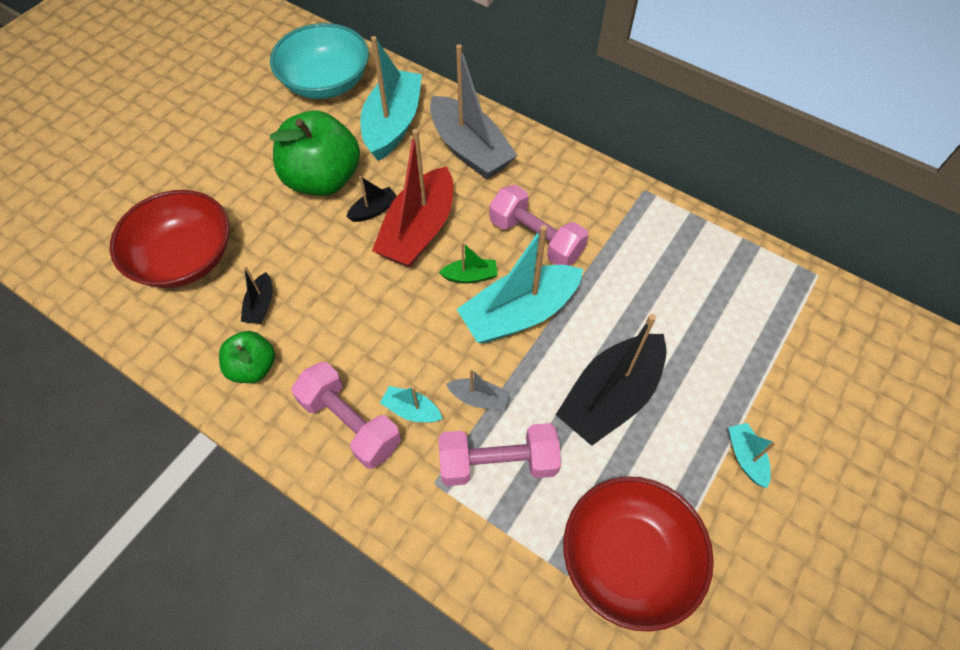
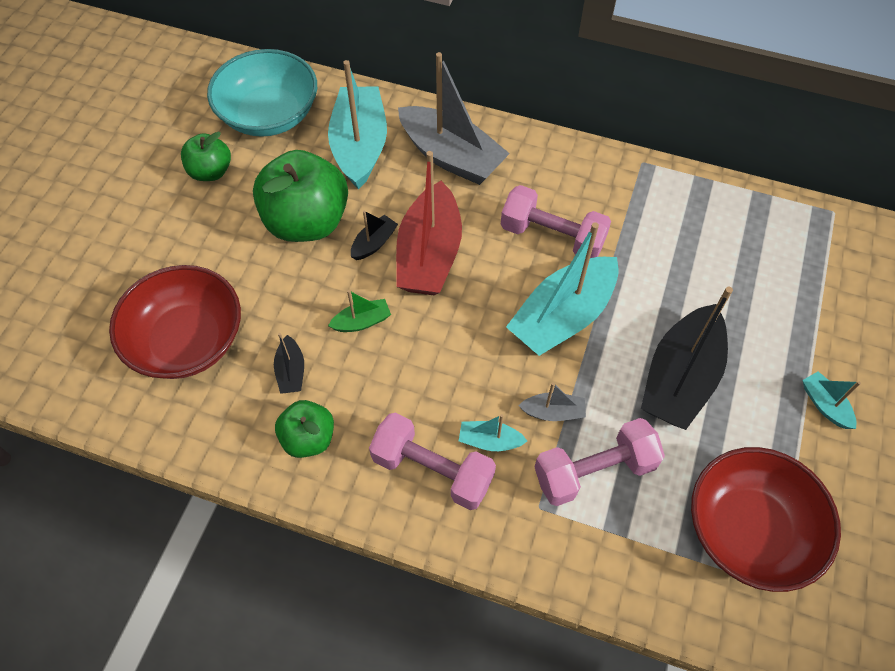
camera: 15 degrees left, 0 degrees up
green boat [439,242,498,283] -> green boat moved to [328,290,391,332]
none -> green apple [181,132,231,181]

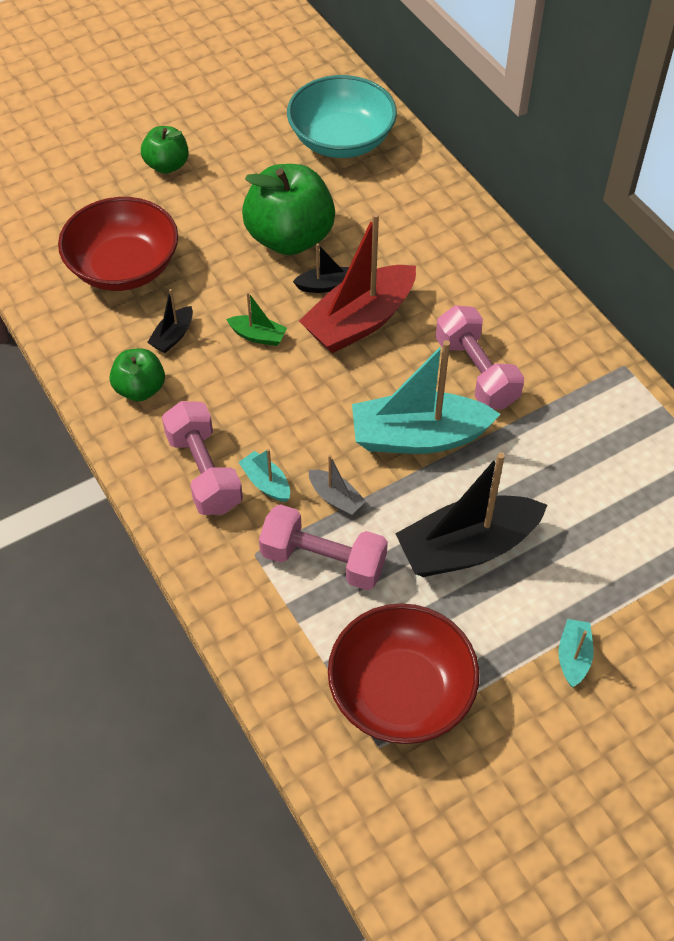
camera: 40 degrees right, 5 degrees down
green apple [181,132,231,181] -> green apple moved to [141,126,189,174]
turquoise boat [328,60,387,190] -> none
grey boat [398,52,510,185] -> none

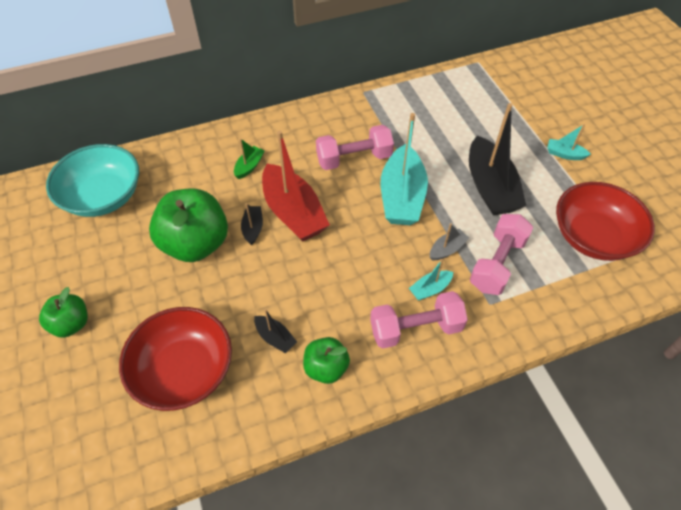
camera: 80 degrees left, 0 degrees up
green boat [226,292,287,346] -> green boat moved to [234,139,265,179]

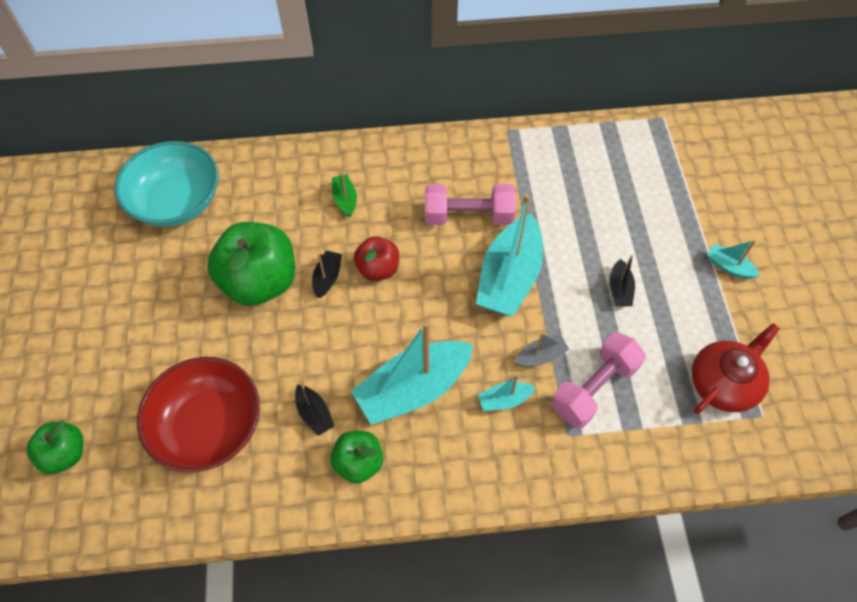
camera: 15 degrees right, 5 degrees up
green apple [39,287,88,338] -> green apple moved to [27,421,83,474]
green boat [234,139,265,179] -> green boat turned 60 degrees counterclockwise [332,172,357,217]
red boat [262,131,330,242] -> red apple [354,236,399,281]
pink dumbbell [370,291,468,349] -> none
black boat [469,103,526,216] -> black boat [609,255,635,307], size x0.45
red bowl [556,182,655,261] -> red teapot [692,323,780,414]
none -> turquoise boat [351,321,473,425]

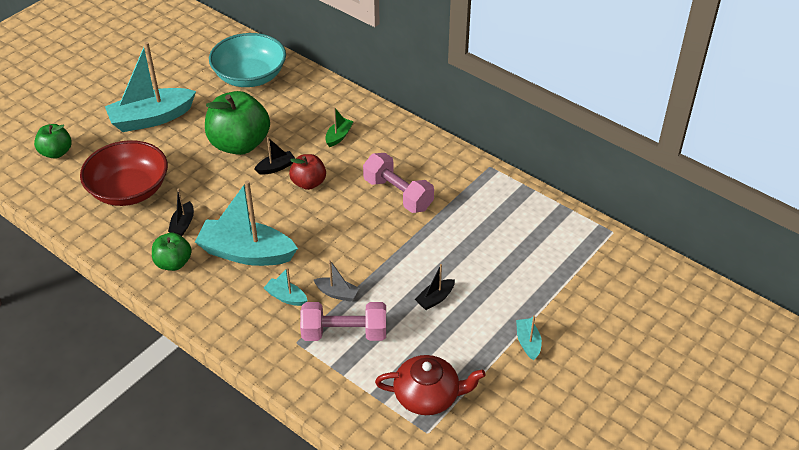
camera: 45 degrees right, 15 degrees down
turquoise boat [476,194,543,316] -> turquoise boat moved to [105,42,196,132]

